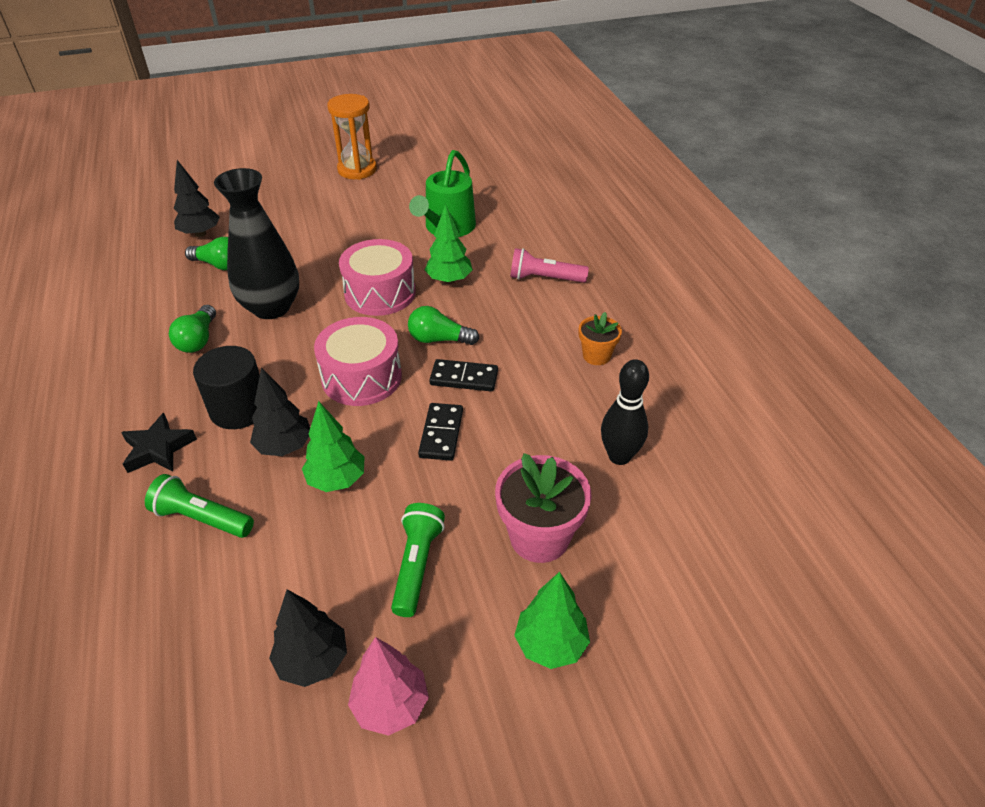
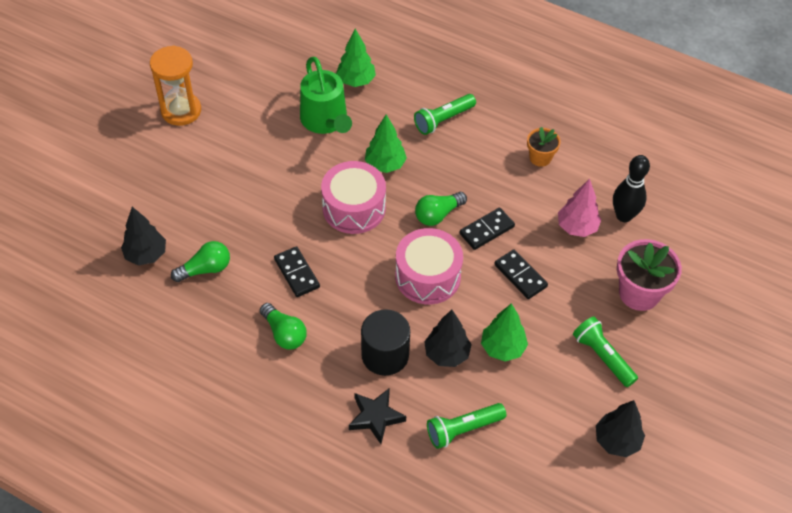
camera: 45 degrees left, 10 degrees up
black vase [214,168,299,319] -> black domino [274,246,320,297]
pink tree [348,637,429,736] -> pink tree moved to [558,178,601,237]
pink flashlight [510,248,589,283] -> green flashlight [414,94,476,135]
green tree [514,572,590,669] -> green tree moved to [336,29,376,87]

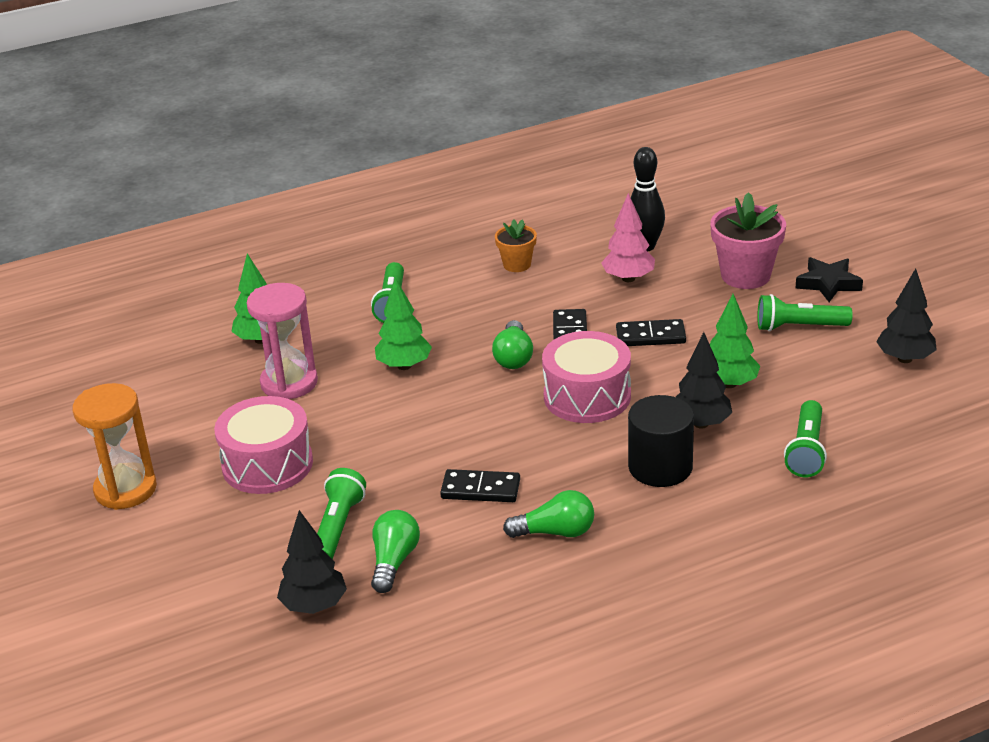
camera: 50 degrees left, 20 degrees down
green watering can [300,57,352,134] -> pink hourglass [247,283,318,399]
pink drum [321,161,386,234] -> pink drum moved to [214,396,313,494]
black star [349,388,406,444] -> black star moved to [795,257,863,302]
none -> green flashlight [317,468,366,559]

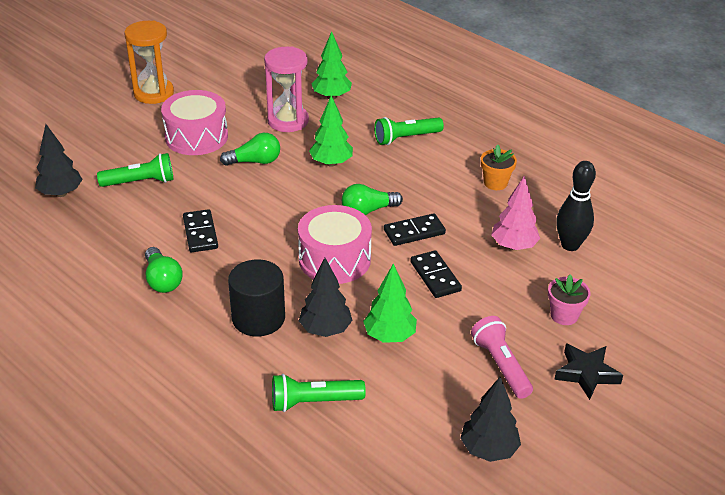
camera: 65 degrees right, 5 degrees up
green light bulb [371,510,420,593] -> green light bulb moved to [220,133,280,166]
pink flower pot [710,192,786,289] -> pink flower pot [548,275,591,325], size x0.58
green flashlight [757,294,853,331] -> pink flashlight [471,316,533,399]

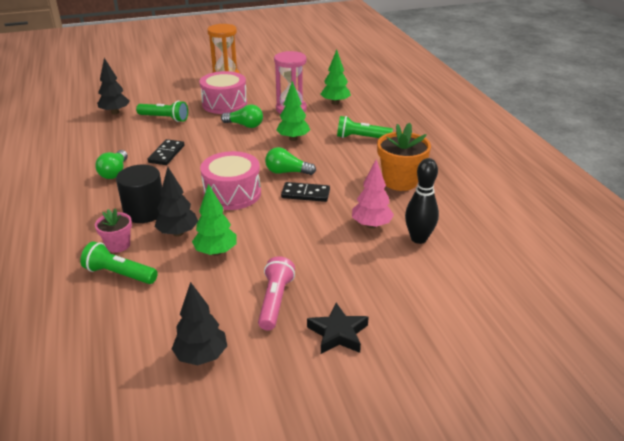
camera: 30 degrees right, 5 degrees down
black domino [410,250,462,298] -> none
orange flower pot [481,144,517,190] -> orange flower pot [377,123,431,191], size x1.72
pink flower pot [548,275,591,325] -> pink flower pot moved to [95,208,132,253]

